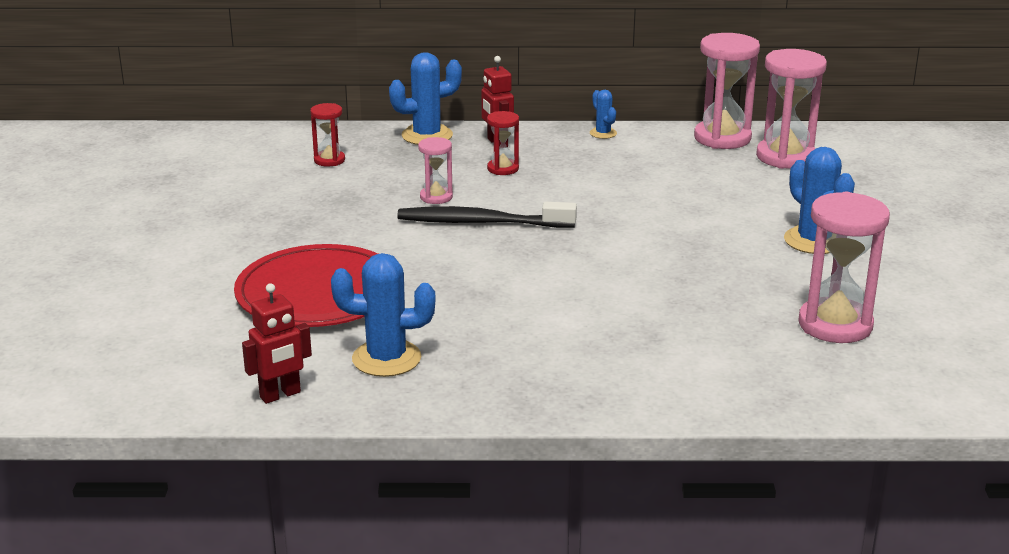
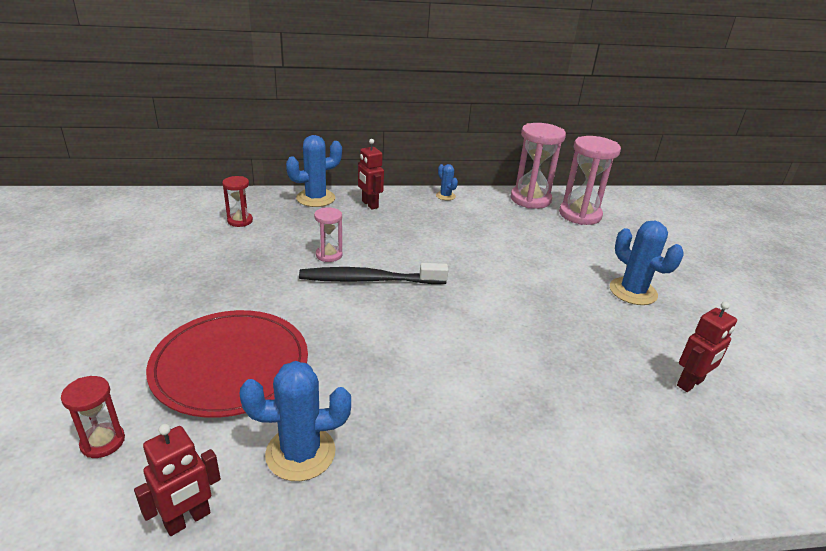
camera: 10 degrees left, 5 degrees up
red hourglass [487,111,519,175] -> red hourglass moved to [61,376,125,458]
pink hourglass [798,192,890,343] -> red robot [677,302,737,392]

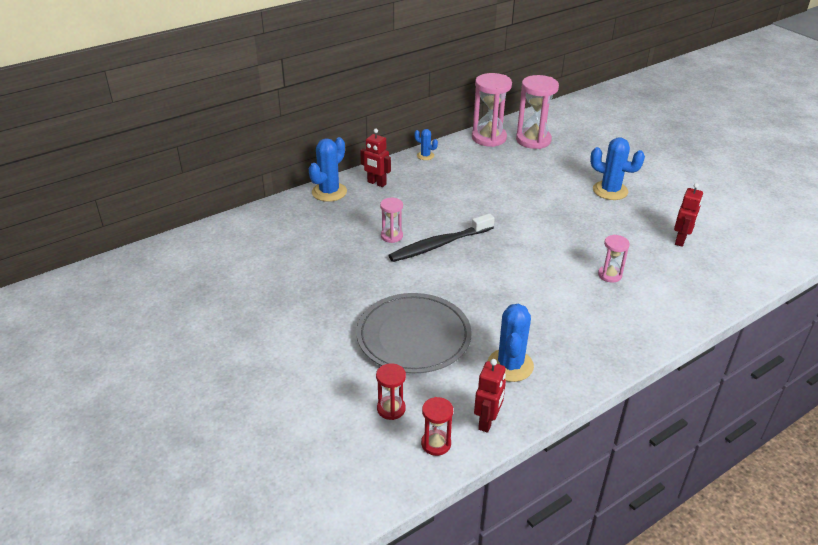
camera: 25 degrees left, 5 degrees up
red plate [146,310,308,418] -> grey plate [356,293,472,373]
red hourglass [222,176,253,227] -> red hourglass moved to [421,397,453,456]
blue cactus [239,361,351,481] -> blue cactus turned 45 degrees counterclockwise [488,304,534,382]
none -> pink hourglass [598,235,630,283]

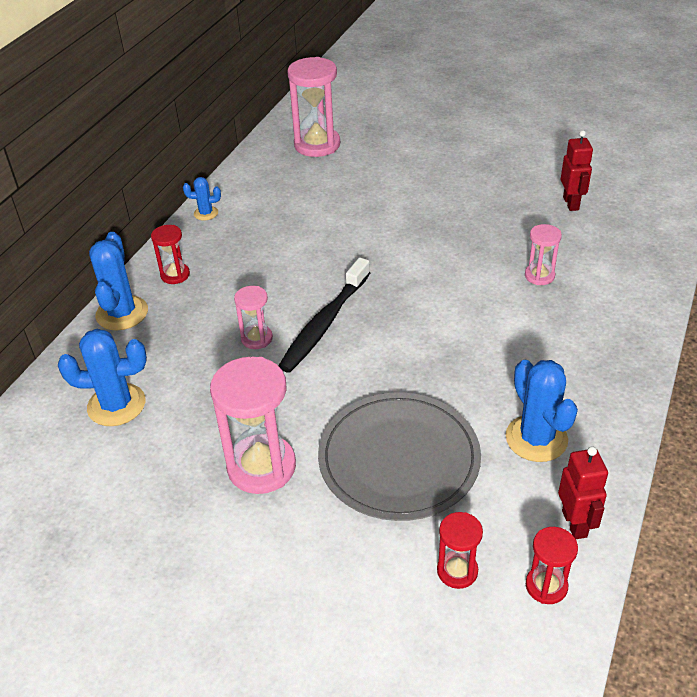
camera: 30 degrees left, 5 degrees up
red robot [360,129,391,187] -> red hourglass [151,225,190,284]
pink hourglass [472,73,512,147] -> pink hourglass moved to [210,357,296,494]
blue cactus [590,137,645,200] -> blue cactus moved to [58,329,147,426]

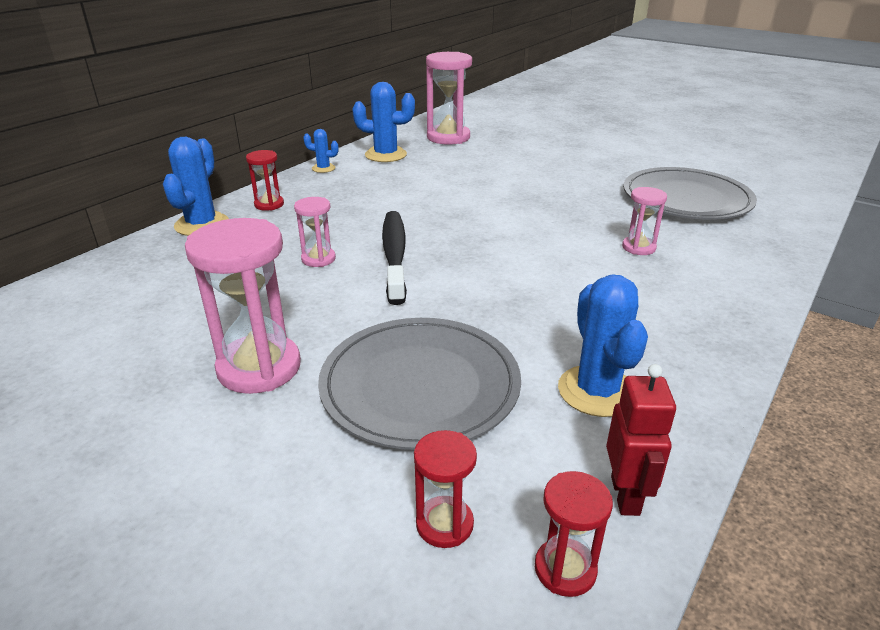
camera: 10 degrees right, 10 degrees down
blue cactus [58,329,147,426] -> blue cactus moved to [352,82,415,162]
black toothbrush [279,257,370,373] -> black toothbrush turned 135 degrees clockwise [382,211,407,305]
red robot [561,130,593,211] -> grey plate [623,167,757,220]

